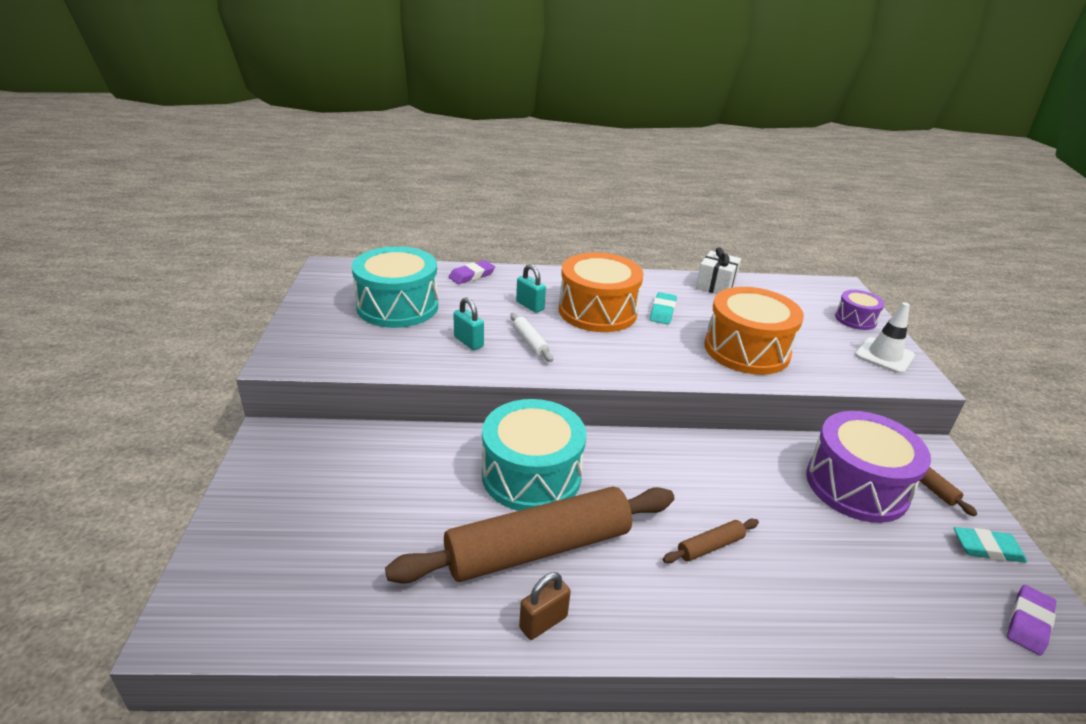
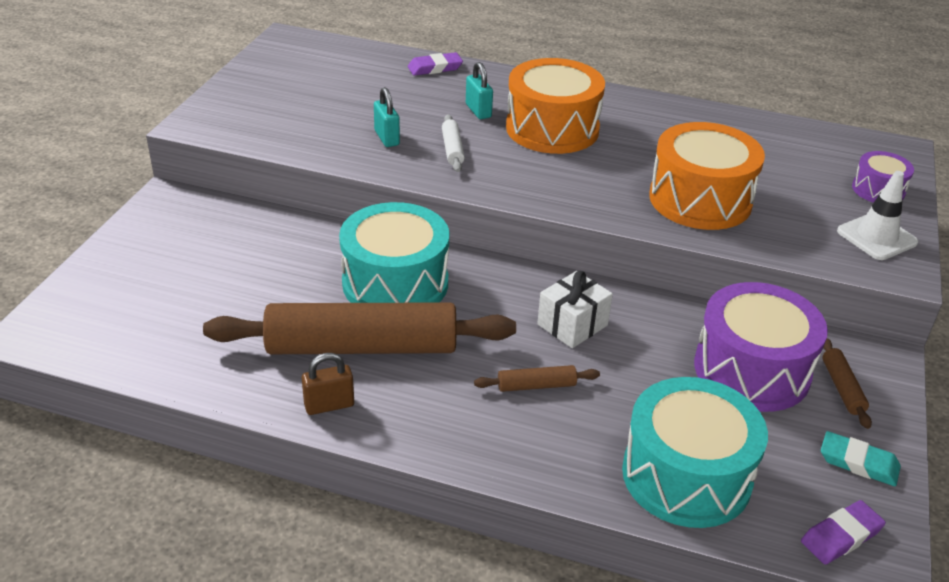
camera: 20 degrees right, 5 degrees up
turquoise drum [352,246,438,328] -> turquoise drum moved to [622,377,768,528]
turquoise eraser [650,292,677,324] -> none
white gift [696,247,741,294] -> white gift moved to [537,271,613,348]

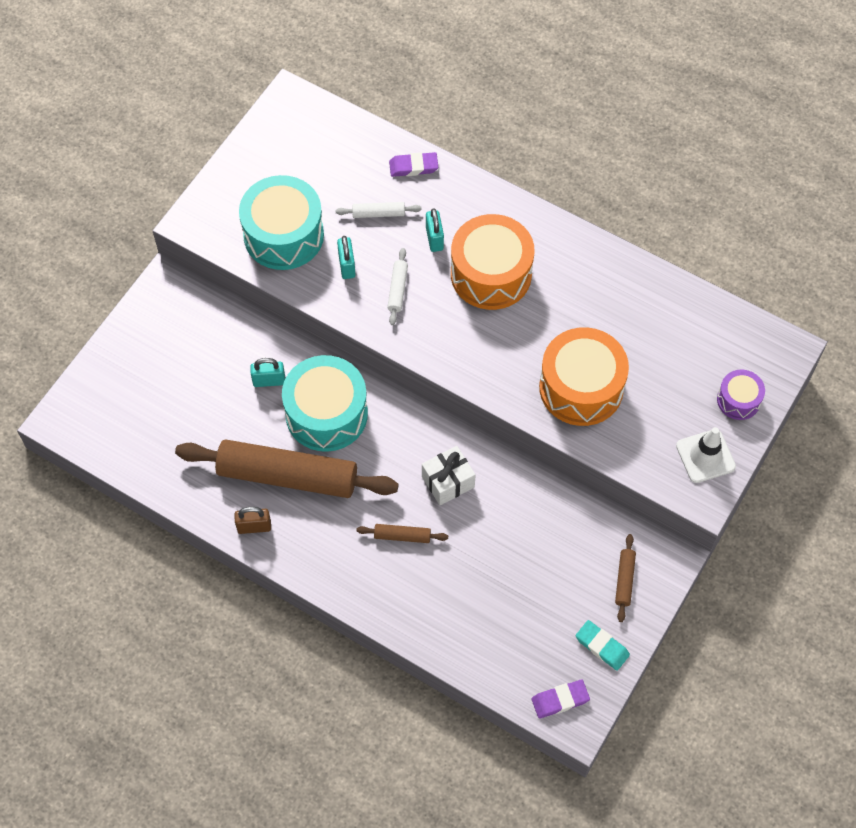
camera: 15 degrees right, 25 degrees up
turquoise drum [622,377,768,528] -> turquoise drum moved to [239,175,324,270]
purple drum [694,282,828,412] -> none
none -> turquoise padlock [250,358,285,387]
none -> white rolling pin [336,202,422,218]

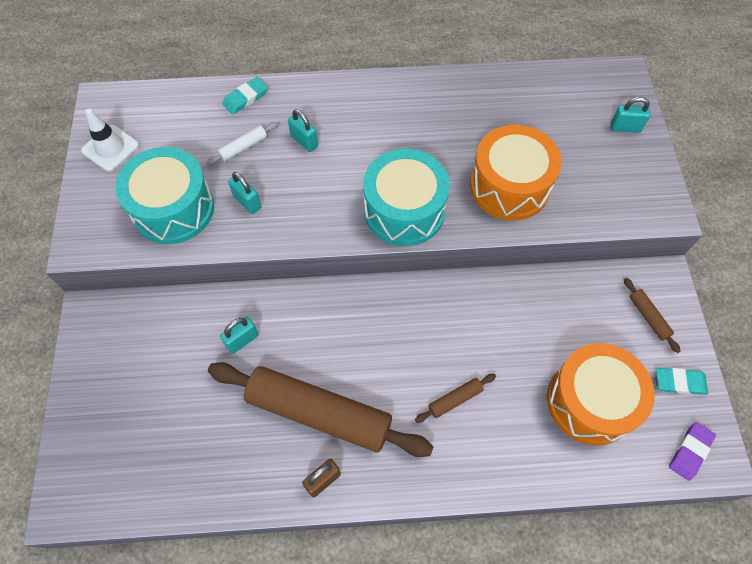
camera: 35 degrees left, 0 degrees up
brown rolling pin [175,439,399,498] -> brown rolling pin turned 45 degrees clockwise [208,362,433,457]
turquoise drum [282,355,368,452] -> turquoise drum moved to [363,149,450,246]
white rolling pin [387,248,408,325] -> none
purple eraser [389,152,438,177] -> turquoise eraser [222,77,268,115]
white gift [422,446,476,506] -> none
orange drum [451,214,535,310] -> orange drum moved to [547,343,655,446]
white traffic cone [676,427,736,483] -> white traffic cone moved to [81,109,139,171]
purple drum [717,369,765,420] -> turquoise padlock [611,97,650,133]

